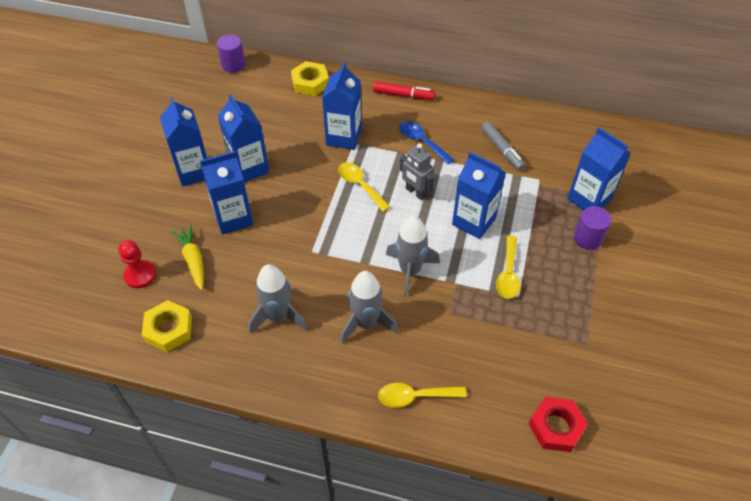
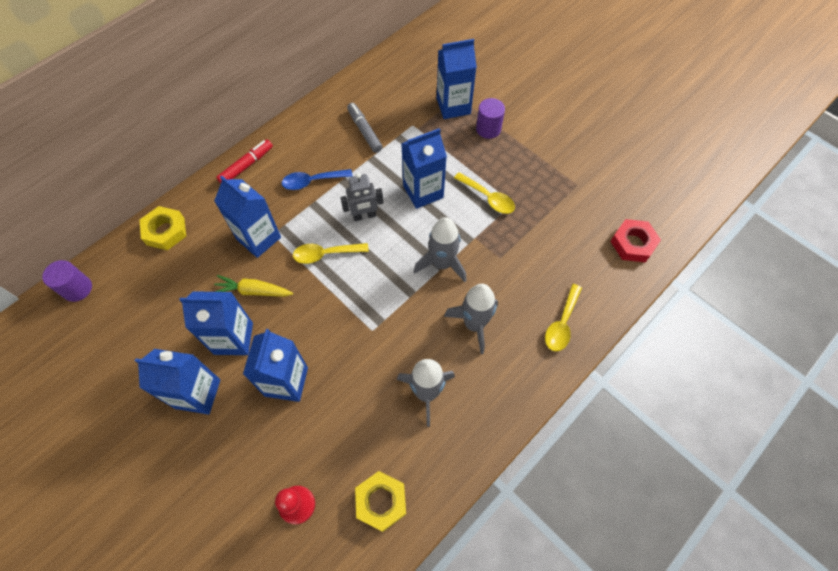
camera: 60 degrees left, 10 degrees up
yellow carrot [172,225,204,290] -> yellow carrot moved to [214,275,293,297]
grey marker [481,122,526,171] -> grey marker turned 120 degrees counterclockwise [347,103,383,153]

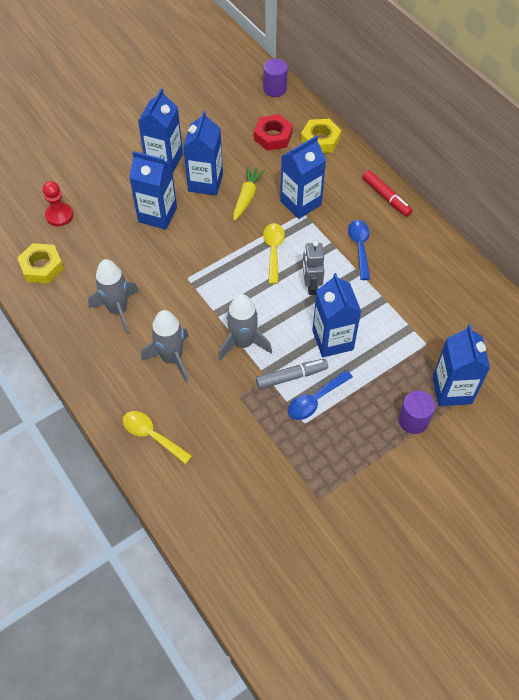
camera: 100 degrees right, 5 degrees down
grey marker [347,103,383,153] -> grey marker moved to [256,359,328,389]
yellow spoon [454,172,515,214] -> blue spoon [288,370,353,420]
red nut [610,219,661,262] -> red nut moved to [254,114,293,151]

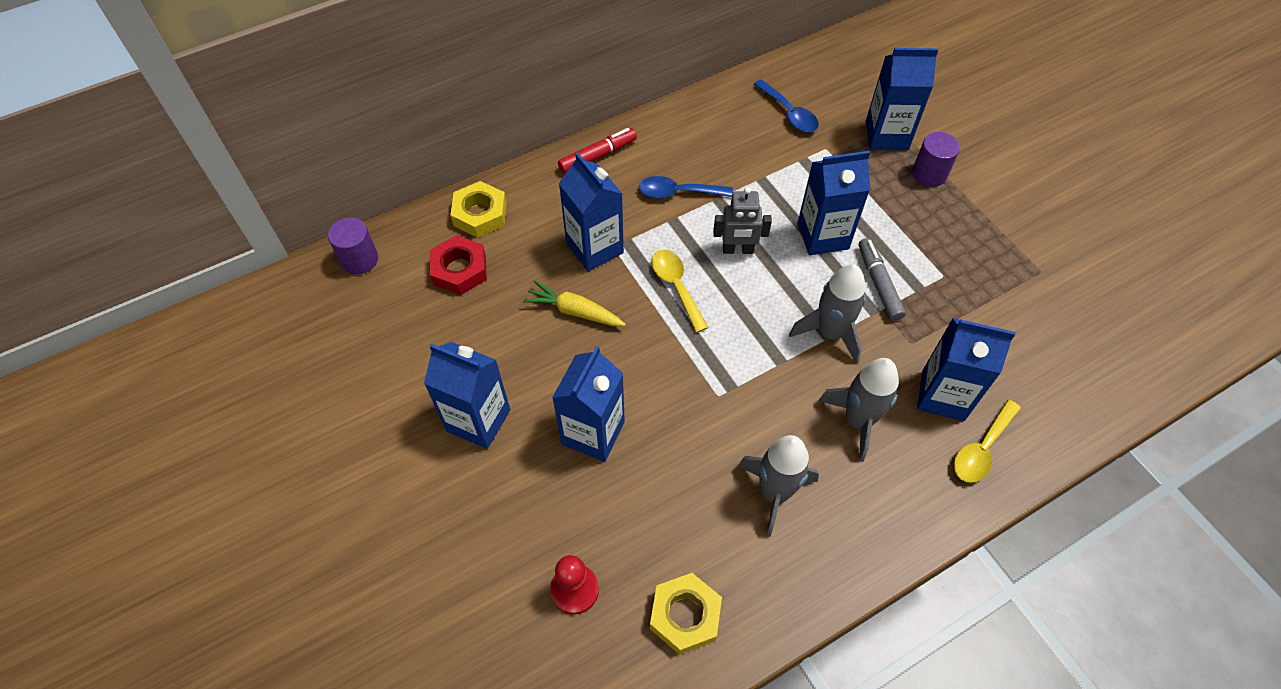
camera: 85 degrees left, 0 degrees up
blue carton [183,111,223,196] -> blue carton moved to [917,318,1016,421]
yellow spoon [263,223,285,284] -> yellow spoon turned 60 degrees clockwise [652,250,709,333]
blue spoon [288,370,353,420] -> blue spoon moved to [753,79,819,132]

